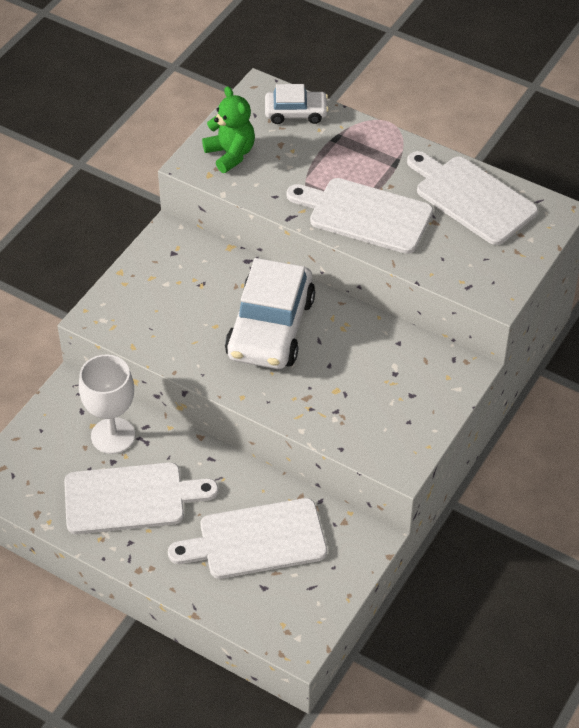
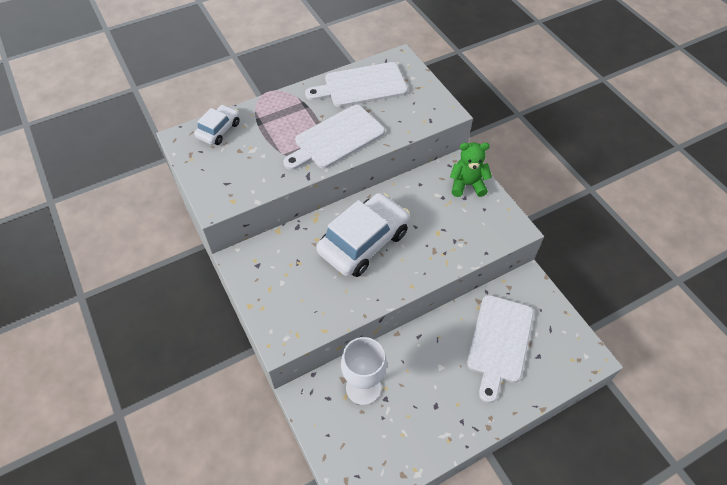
camera: 60 degrees left, 5 degrees up
white cutting board [64,462,219,534] -> none
green teddy bear [202,86,255,173] -> green teddy bear moved to [450,143,492,197]
white car [225,258,315,369] -> white car turned 90 degrees counterclockwise [316,193,410,277]

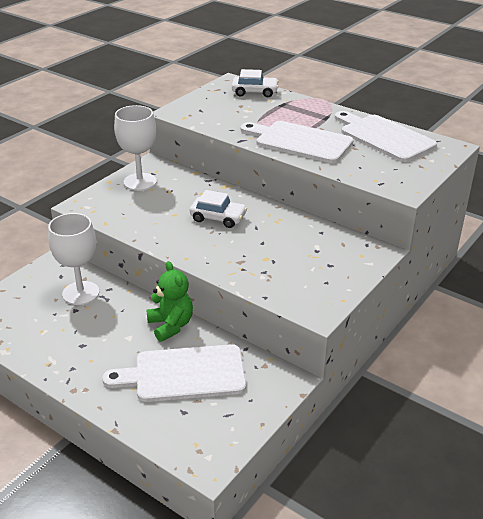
camera: 65 degrees right, 20 degrees down
white car [316,193,410,277] -> white car [190,190,247,228], size x0.53
green teddy bear [450,143,492,197] -> green teddy bear moved to [146,261,193,342]
none -> white goblet [114,105,157,191]

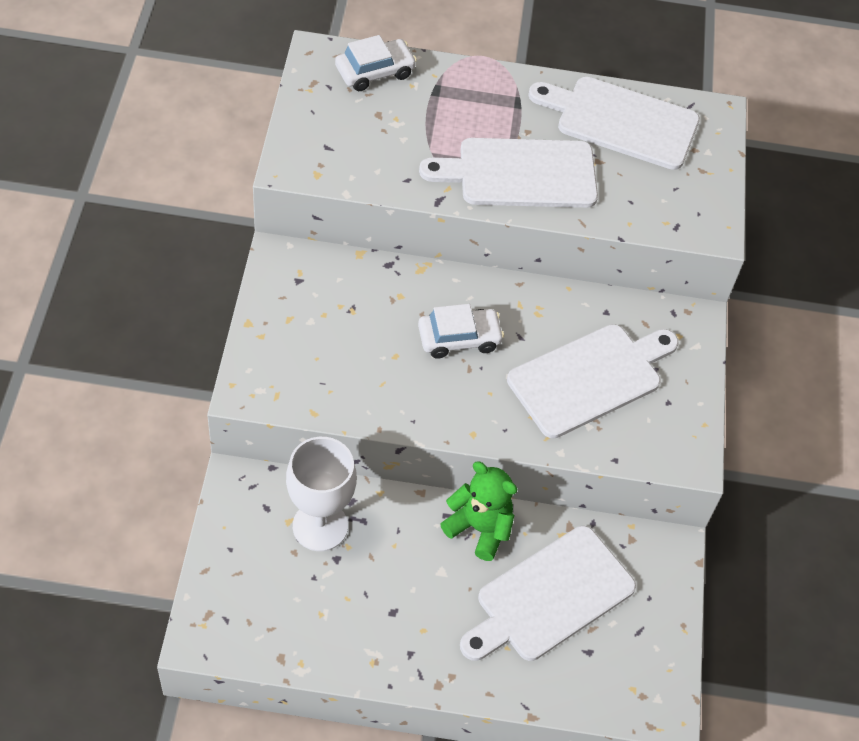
camera: 35 degrees left, 20 degrees up
white goblet [114,105,157,191] -> none
none -> white cutting board [507,324,678,438]

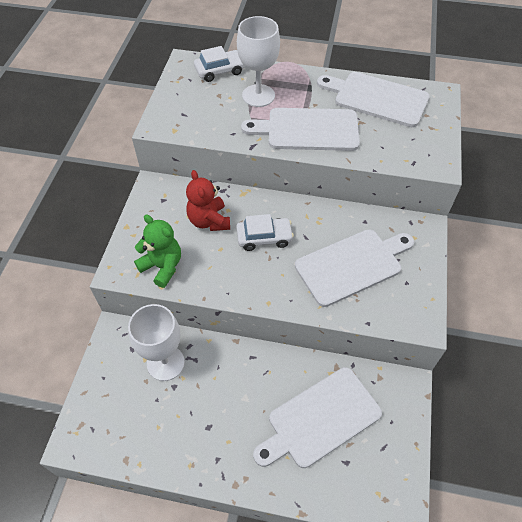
camera: 10 degrees right, 0 degrees up
green teddy bear [440,462,518,561] -> green teddy bear moved to [134,215,181,288]
none -> red teddy bear [186,170,230,231]
none -> white goblet [237,16,280,107]

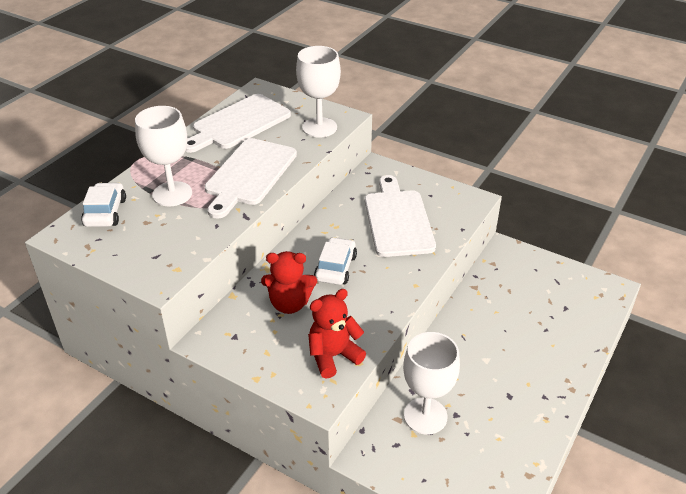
camera: 70 degrees left, 15 degrees down
green teddy bear [134,215,181,288] -> red teddy bear [308,289,366,379]
white cutting board [253,367,382,468] -> none
none -> white goblet [296,46,341,138]

